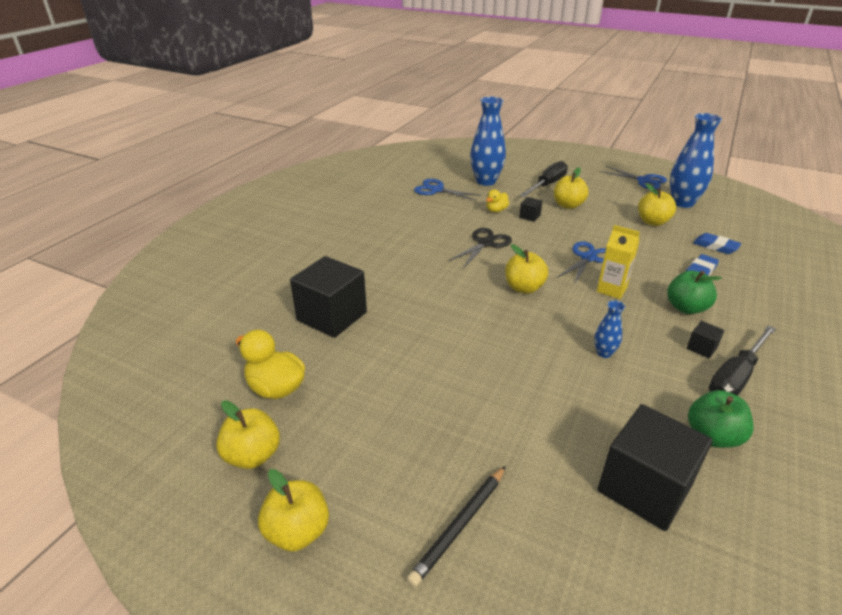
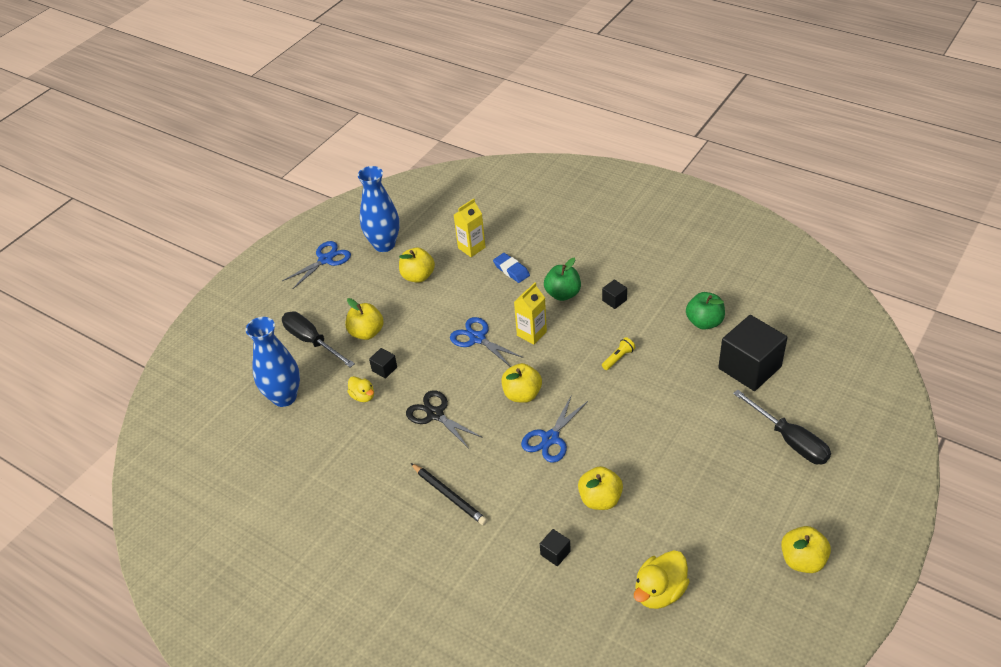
camera: 80 degrees left, 10 degrees up
yellow apple [216,400,280,469] -> yellow apple moved to [578,466,623,510]
black cube [290,256,367,338] -> black cube [540,529,571,566], size x0.42
black pencil [407,466,506,587] -> black pencil moved to [411,463,487,525]
blue scissors [414,179,481,201] -> blue scissors moved to [521,396,588,463]
blue vase [594,300,625,358] -> yellow flashlight [602,337,635,370]
blue eraser [693,233,741,254] -> yellow carton [454,199,486,257]
black screwdriver [709,325,776,396] -> black screwdriver moved to [733,390,831,464]

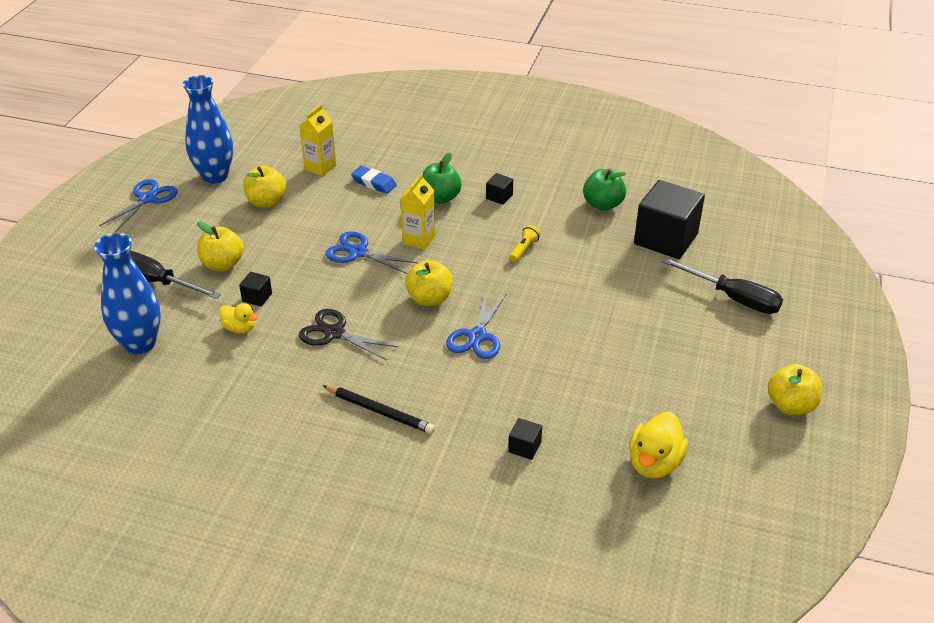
camera: 20 degrees left, 5 degrees down
yellow apple [578,466,623,510] -> none

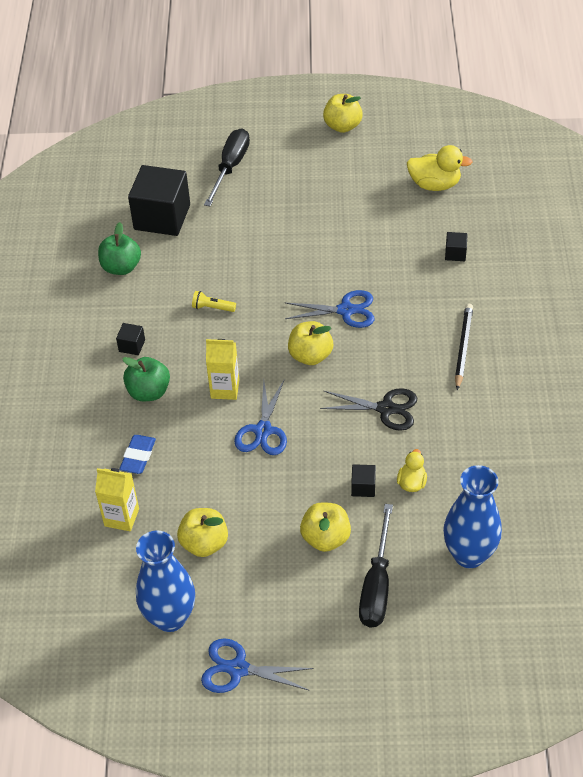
camera: 105 degrees left, 10 degrees up
black scissors [299,309,399,360] -> black scissors turned 90 degrees counterclockwise [320,388,417,431]

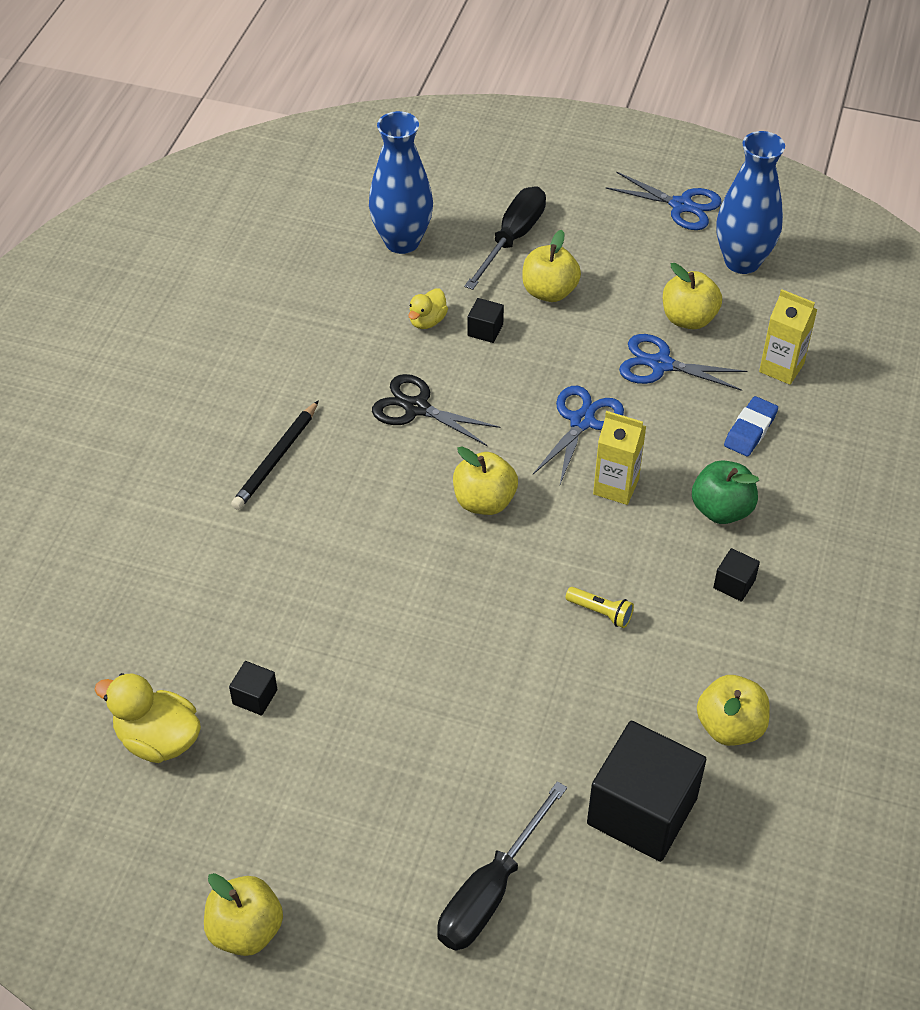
camera: 165 degrees left, 0 degrees up
green apple [98,222,141,275] -> yellow apple [697,675,770,746]
blue scissors [285,290,374,328] -> blue scissors moved to [619,334,747,391]
black cube [445,232,468,261] -> black cube moved to [229,661,277,716]

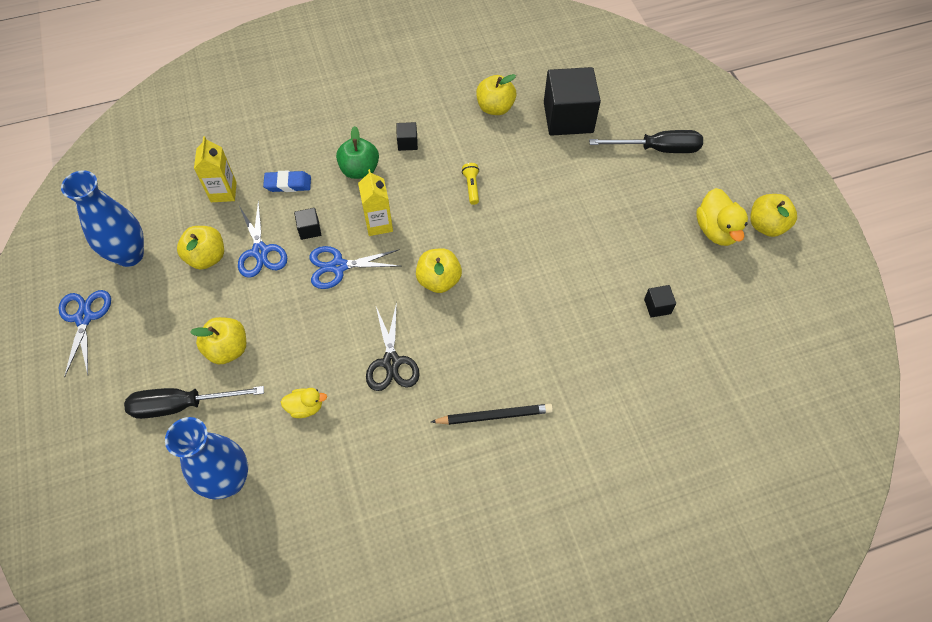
camera: 125 degrees left, 10 degrees up
yellow duck [94,673,201,763] -> yellow duck moved to [696,188,748,246]
black cube [467,298,504,343] -> black cube moved to [294,208,321,240]

